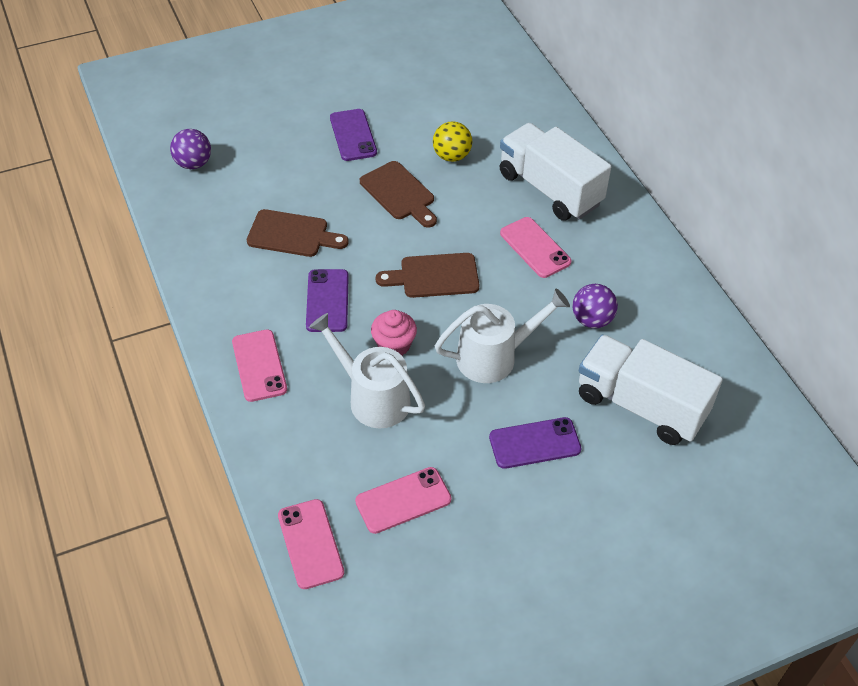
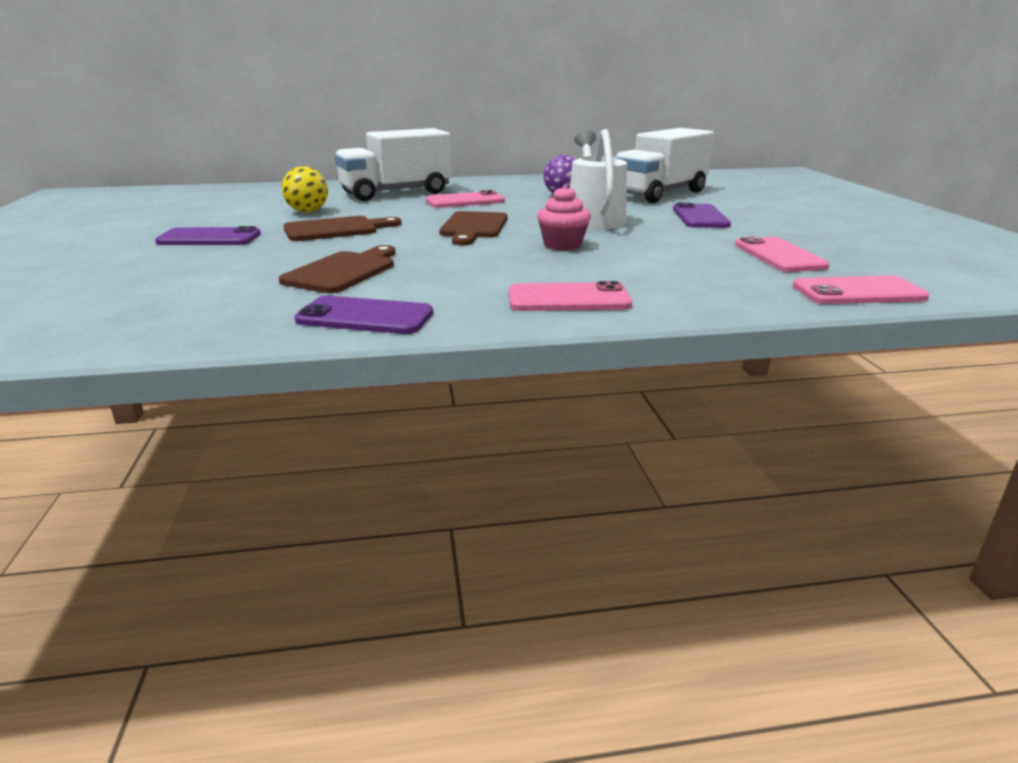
camera: 75 degrees left, 25 degrees down
purple ball [170,129,211,169] -> none
purple phone [306,269,349,332] -> purple phone moved to [295,296,433,334]
white watering can [309,313,425,428] -> none

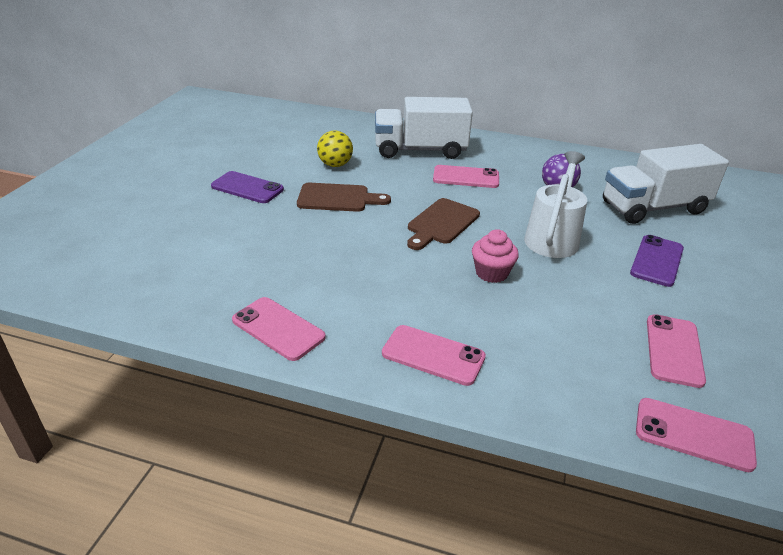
camera: 25 degrees right, 10 degrees up
brown cutting board [279,245,395,293] -> none
purple phone [295,296,433,334] -> pink phone [232,297,326,361]

